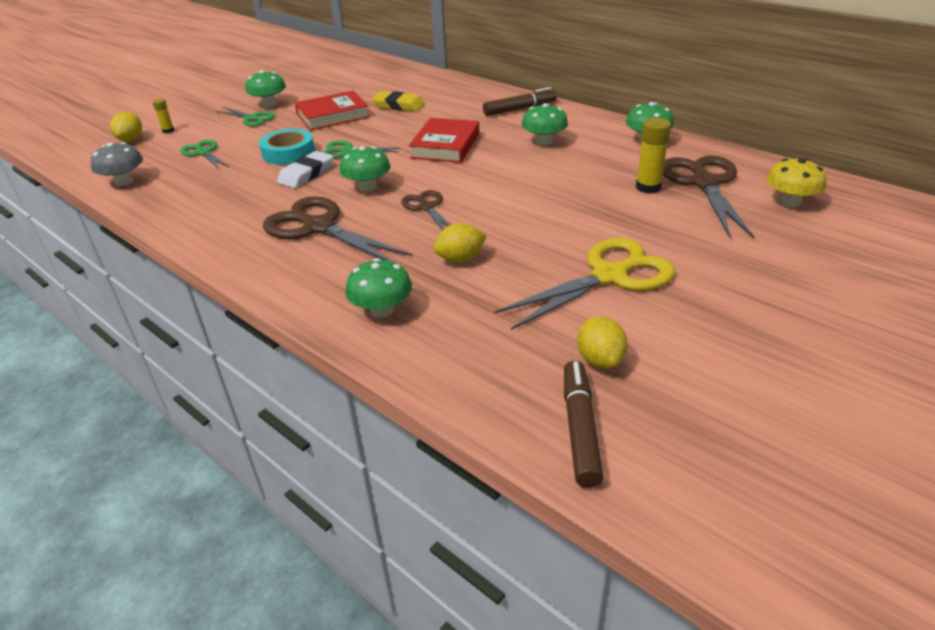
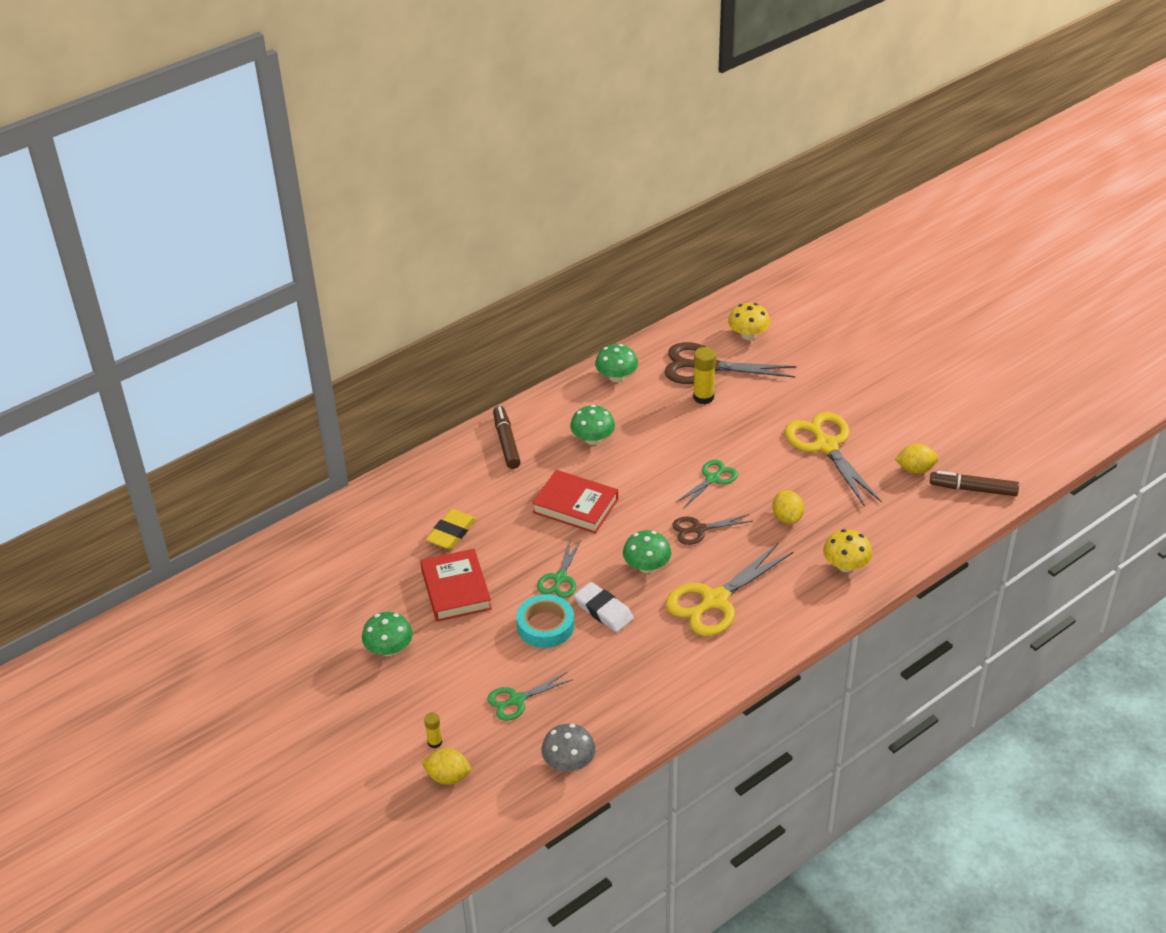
camera: 80 degrees left, 5 degrees up
green scissors [216,107,275,126] -> green scissors moved to [675,460,738,509]
brown scissors [263,196,412,261] -> yellow scissors [665,543,794,637]
green mushroom [345,258,412,318] -> yellow mushroom [823,529,872,572]

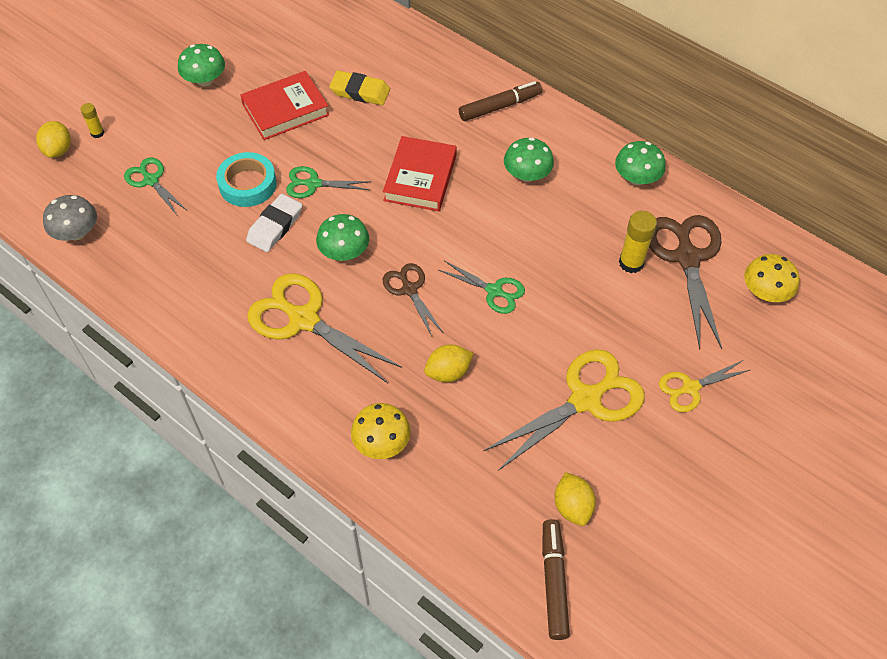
camera: 75 degrees right, 15 degrees up
none -> yellow scissors [659,360,750,412]

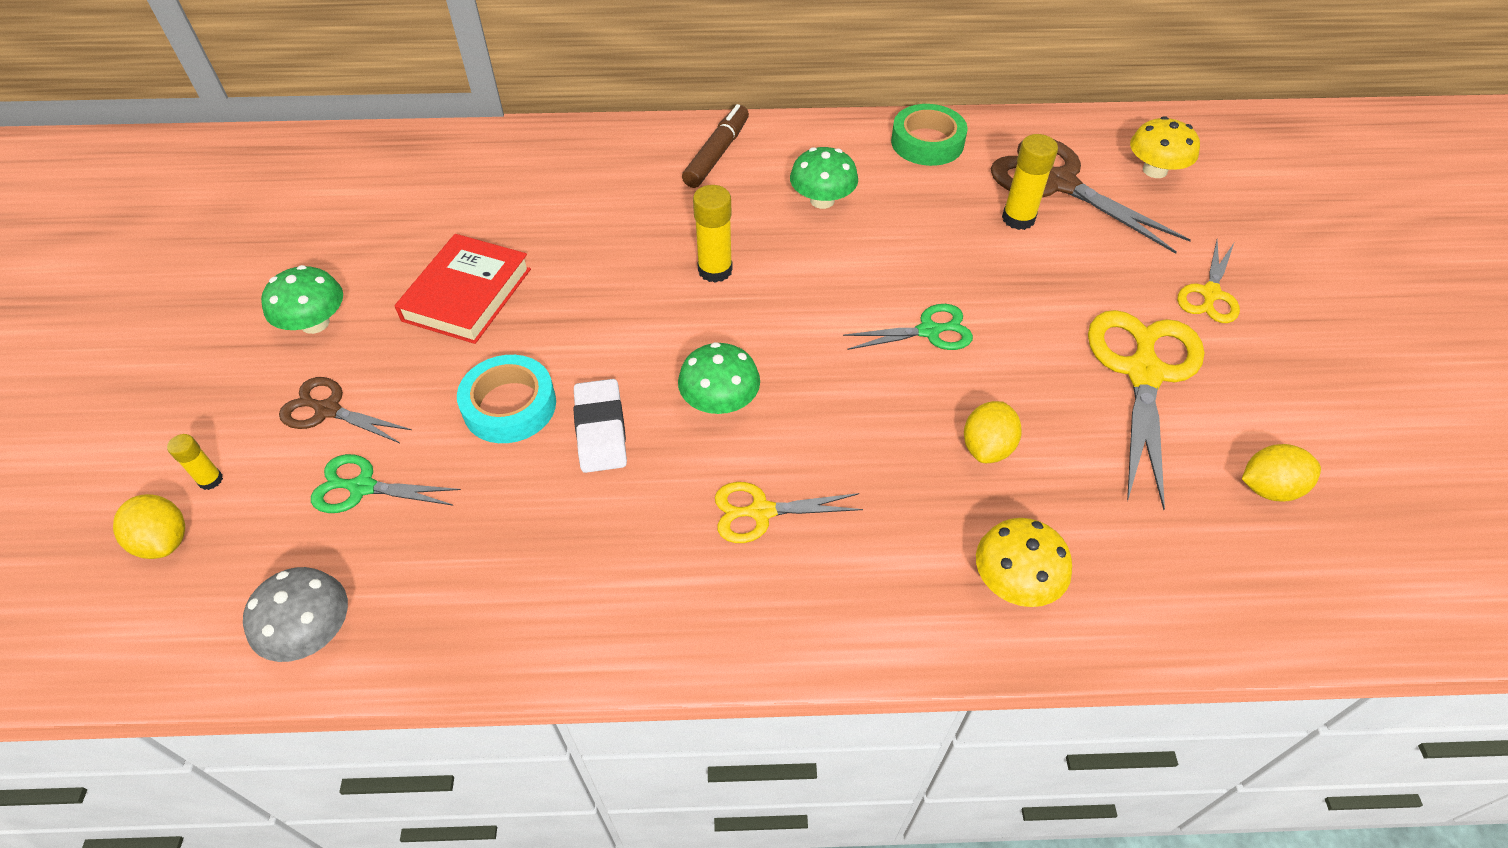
camera: 40 degrees left, 5 degrees down
yellow scissors [247,273,402,383] -> yellow scissors [715,482,863,543], size x0.55
green scissors [286,166,371,198] -> none
yellow eraser [329,70,390,105] -> none
red book [383,136,457,211] -> yellow glue stick [693,185,733,283]
brown scissors [383,263,443,336] -> brown scissors moved to [279,377,412,443]
brown marker [542,519,570,640] -> none
yellow lemon [555,472,596,526] -> yellow lemon turned 45 degrees counterclockwise [1242,444,1321,501]
green mushroom [615,141,666,185] -> green tape [891,104,968,166]

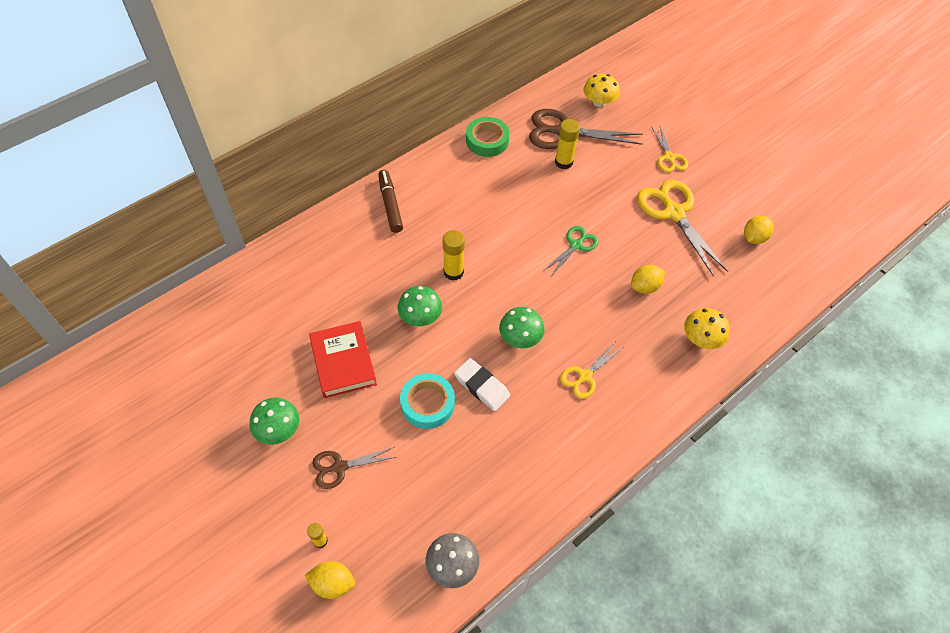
camera: 40 degrees left, 5 degrees up
green scissors [311,454,461,513] -> none
green mushroom [790,147,858,209] -> green mushroom moved to [398,286,442,326]
yellow lemon [964,401,1022,463] -> yellow lemon turned 75 degrees clockwise [631,265,665,294]

